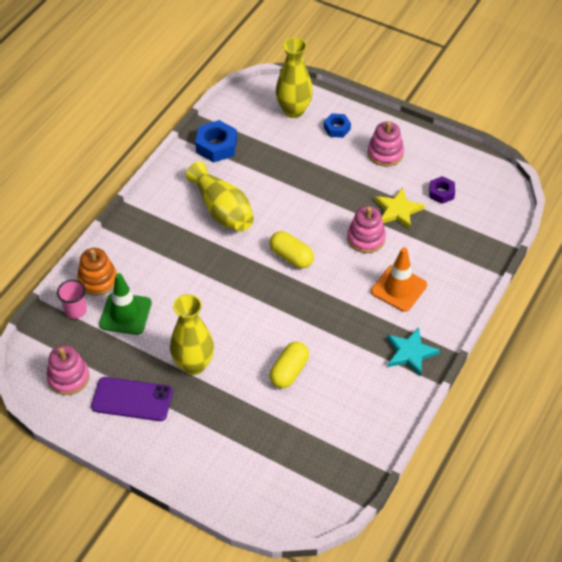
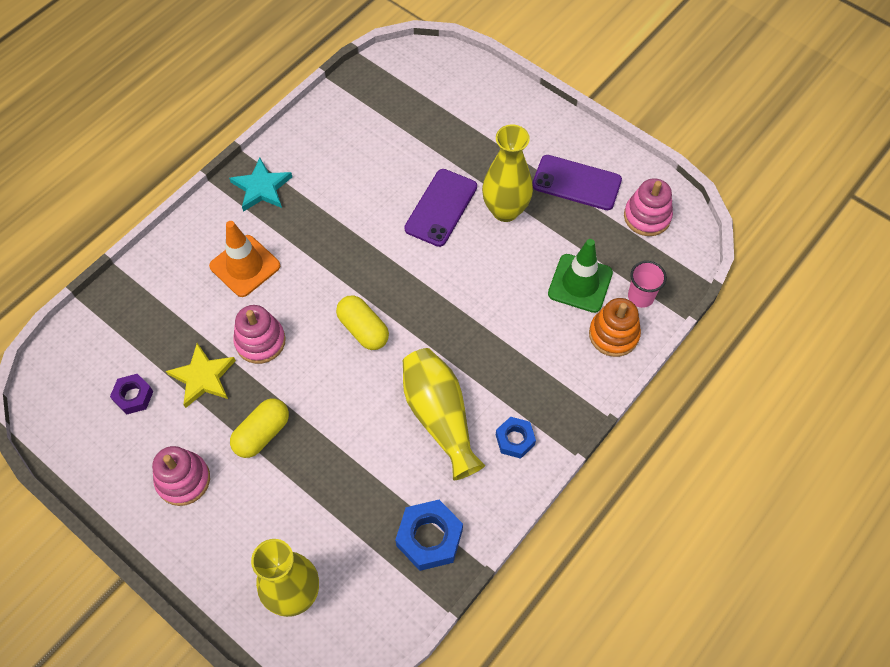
camera: 170 degrees left, 10 degrees up
yellow capsule [269,342,309,388] -> yellow capsule moved to [230,398,289,458]
blue nut [324,113,351,138] -> blue nut moved to [496,417,536,459]
none -> purple phone [404,169,477,247]

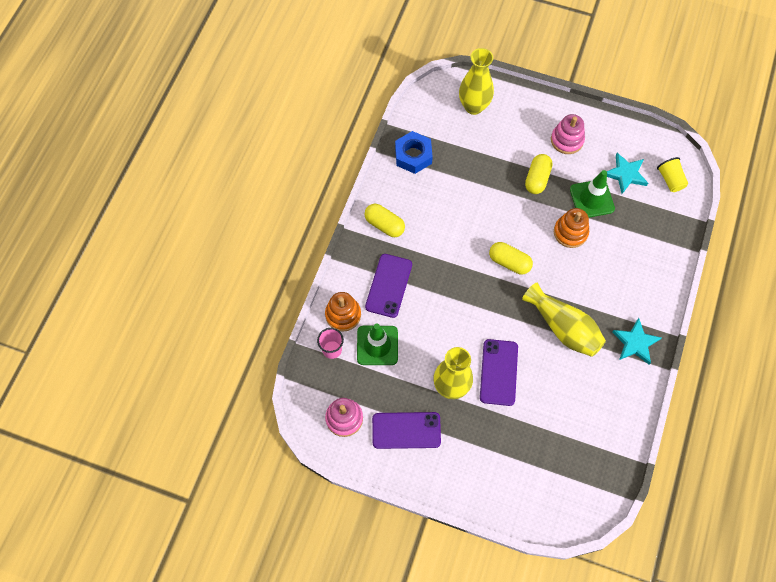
camera: 160 degrees right, 5 degrees up
purple nut [110,374,154,415] -> turquoise star [607,153,648,194]
yellow star [166,343,236,408] -> green traffic cone [570,170,615,217]
orange traffic cone [209,221,280,297] -> none
pink stacking toy [233,305,286,364] -> orange stacking toy [554,208,589,248]
yellow vase [403,348,485,480] -> yellow vase moved to [522,283,606,357]
blue nut [496,417,536,459] -> yellow capsule [364,204,405,237]
none -> purple phone [365,254,412,318]
none -> yellow cup [657,157,688,192]

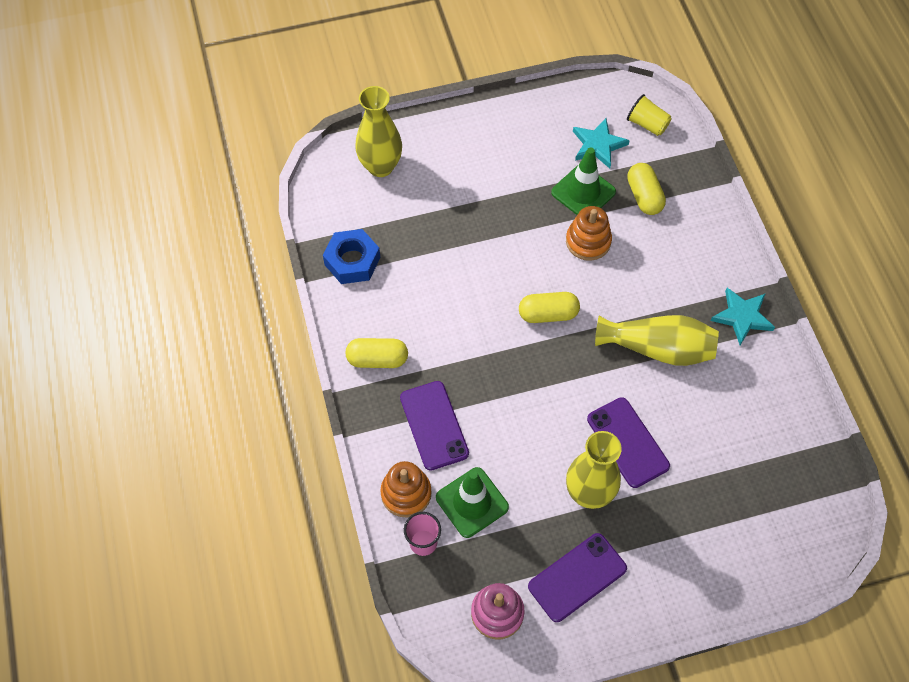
camera: 35 degrees left, 5 degrees down
yellow capsule [525,154,553,194] -> yellow capsule moved to [627,163,666,215]
pink stacking toy [551,114,585,154] -> none

